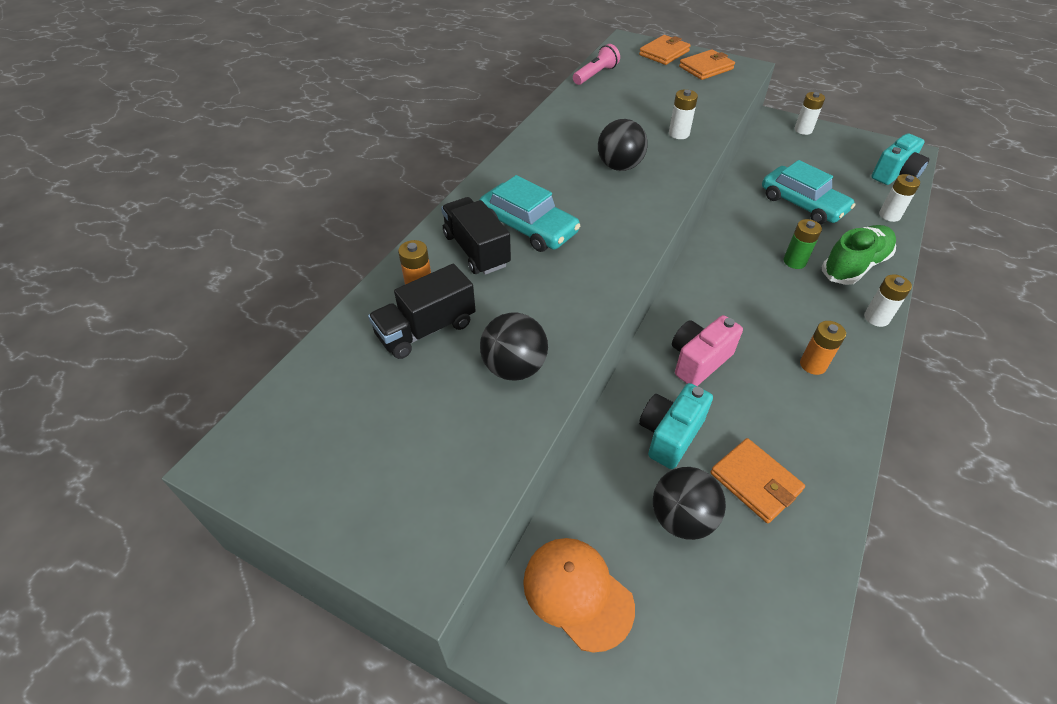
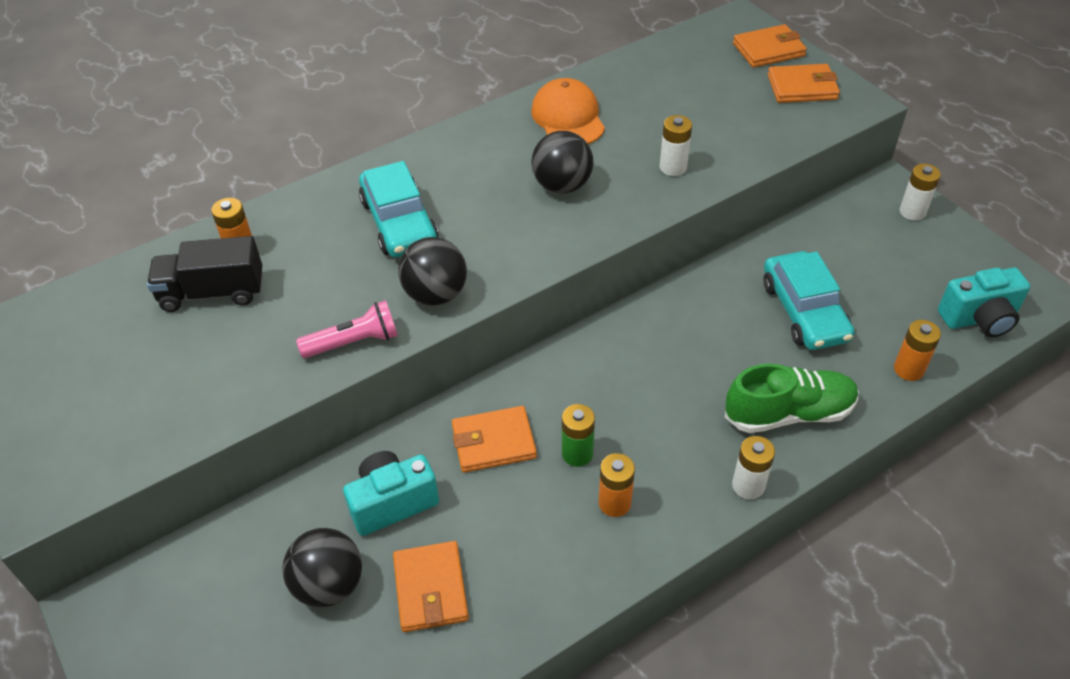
camera: 30 degrees right, 0 degrees up
black truck [441,197,511,275] -> none
black ball [480,312,548,381] -> black ball moved to [398,237,467,306]
orange cap [523,538,635,653] -> orange cap moved to [531,78,605,144]
pink flashlight [573,44,620,85] -> pink flashlight moved to [296,300,398,358]
pink camera [672,315,743,386] -> orange wallet [452,406,537,473]
green battery [784,219,822,269] -> green battery moved to [562,404,595,467]
white battery [879,174,920,222] -> orange battery [894,320,941,381]

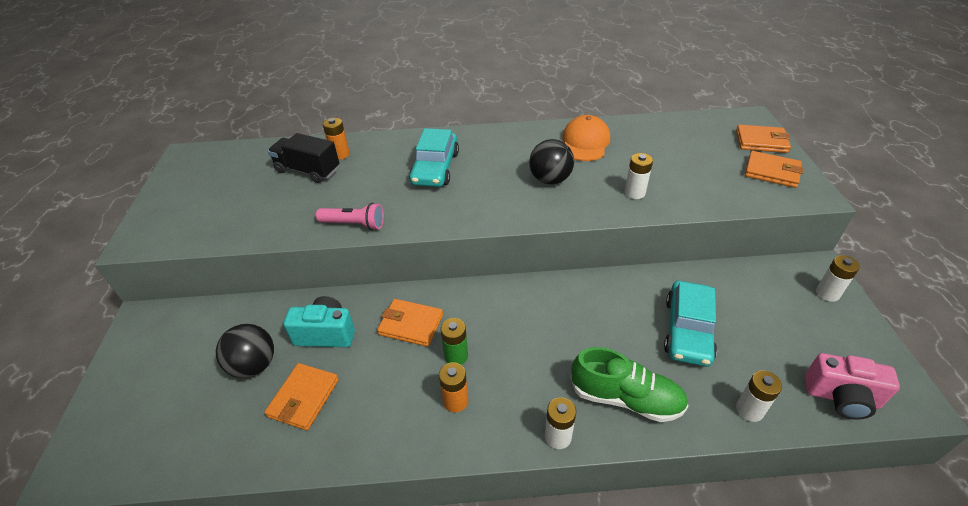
camera: 30 degrees right, 5 degrees down
black ball [398,237,467,306] -> none
orange battery [894,320,941,381] -> white battery [736,370,782,422]
turquoise camera [938,267,1030,337] -> pink camera [805,353,900,420]

